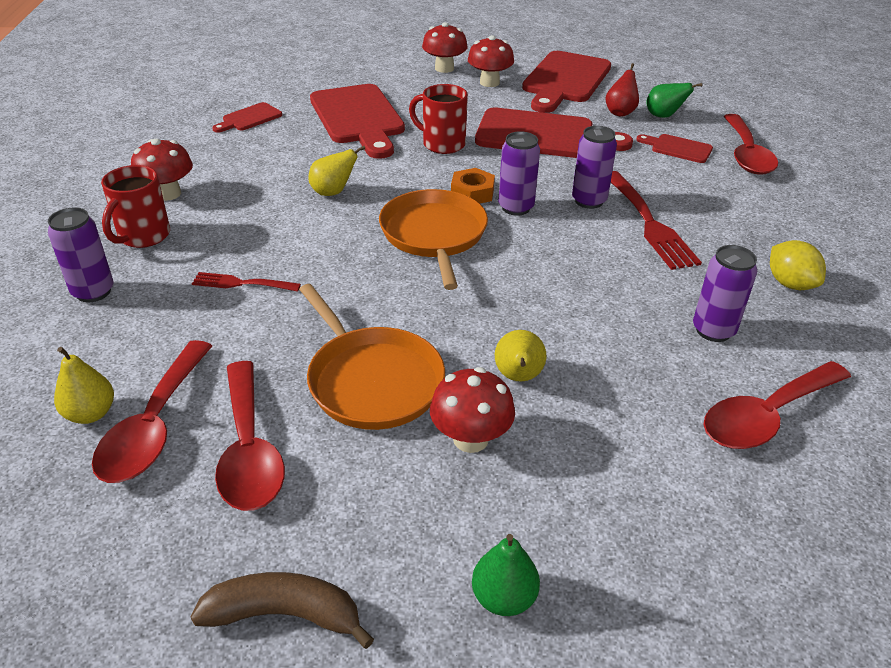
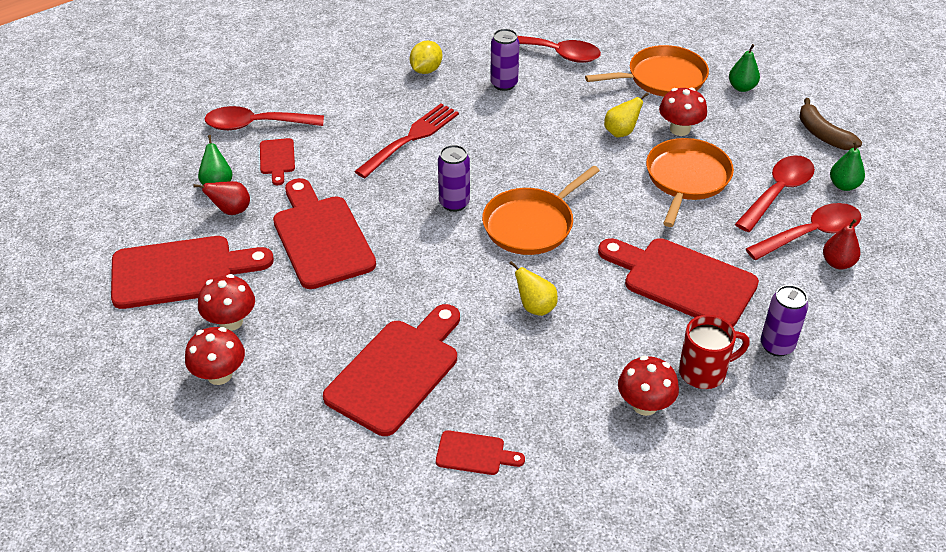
camera: 125 degrees left, 5 degrees up
yellow pear [54,347,114,424] -> red pear [823,219,860,269]
red fork [192,272,301,292] -> red cutting board [598,238,759,327]
red mug [409,84,468,154] -> none
orange nut [451,168,495,204] -> none
purple can [572,126,617,209] -> none
red spoon [724,114,778,175] -> red spoon turned 150 degrees counterclockwise [205,106,324,130]
none -> orange pan [585,45,709,97]
none -> green pear [830,141,865,191]

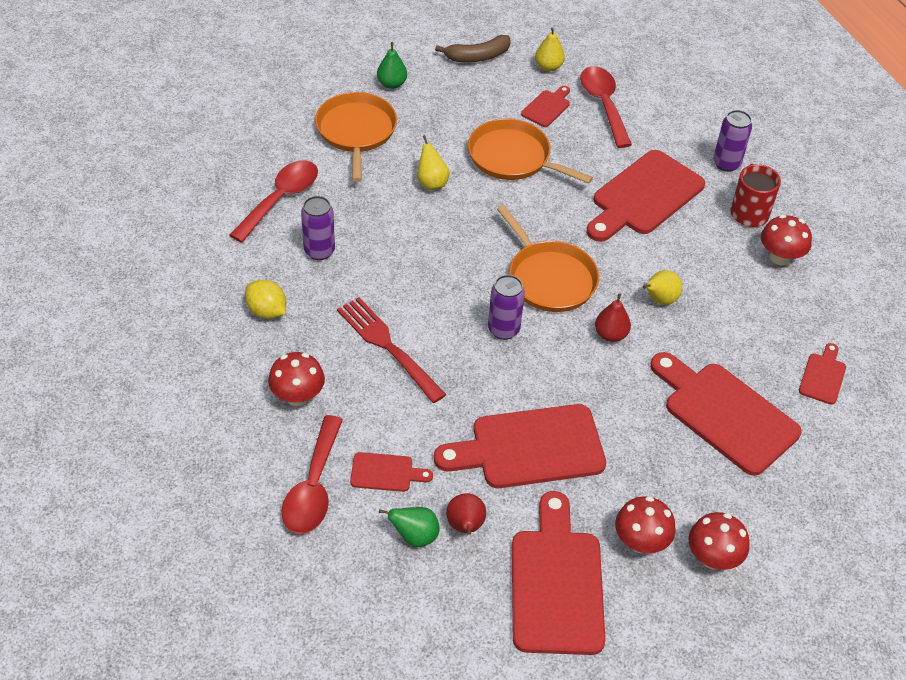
camera: 80 degrees left, 5 degrees up
red mushroom [659,88,707,136] -> red mushroom moved to [268,352,325,406]
red spoon [735,155,815,232] -> red cutting board [521,86,570,127]
red pear [823,219,860,269] -> red pear moved to [595,293,631,342]
green pear [830,141,865,191] -> yellow pear [535,27,565,72]

